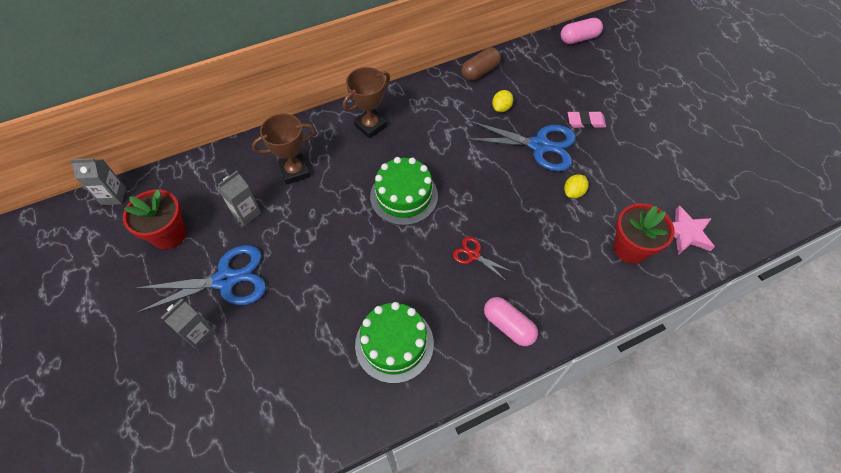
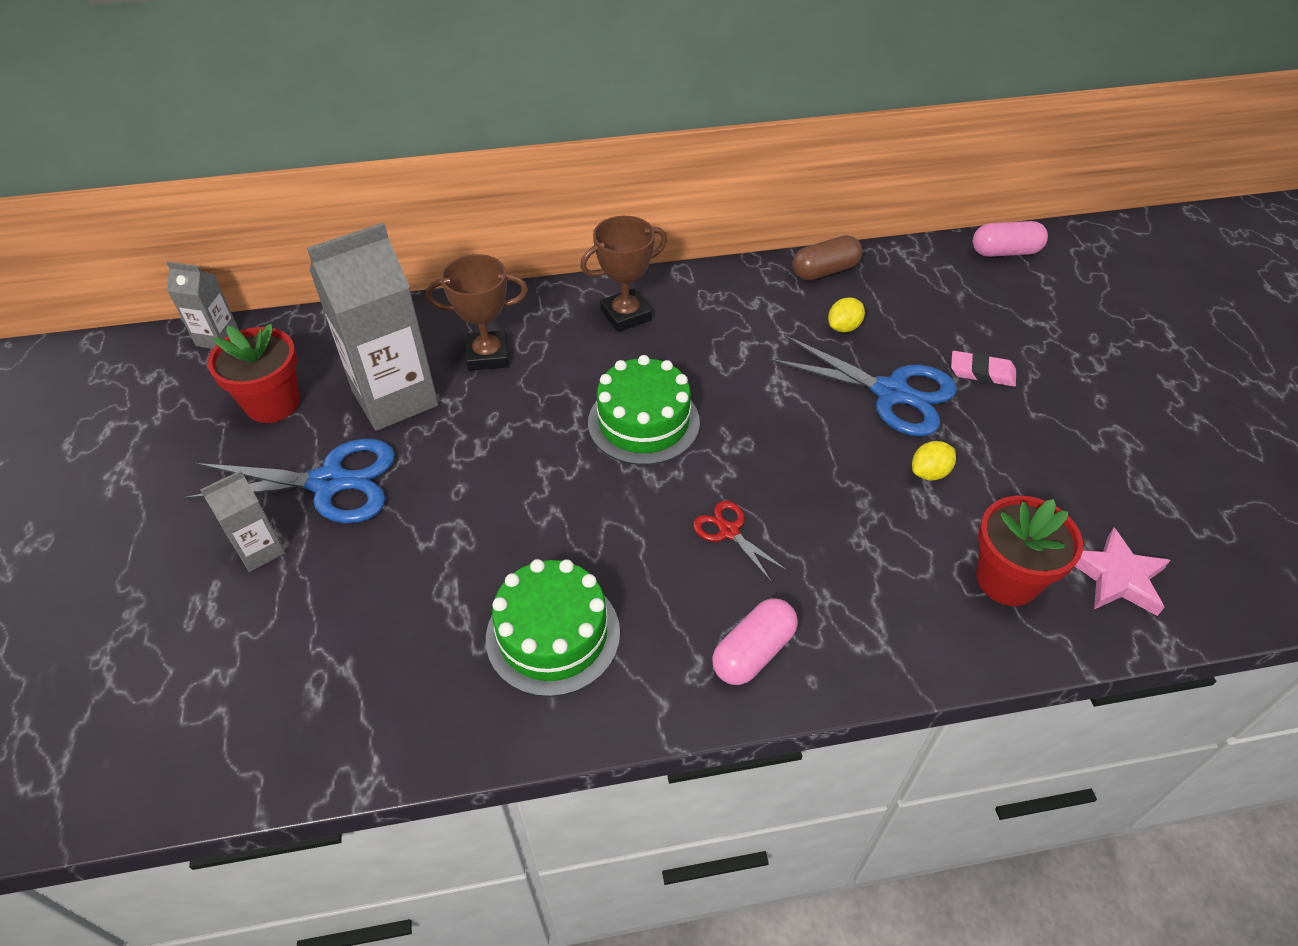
camera: 15 degrees right, 10 degrees down
grey carton [217,171,261,226] -> grey carton [307,223,439,431], size x2.01
pink capsule [484,297,538,346] -> pink capsule turned 75 degrees clockwise [712,598,798,685]

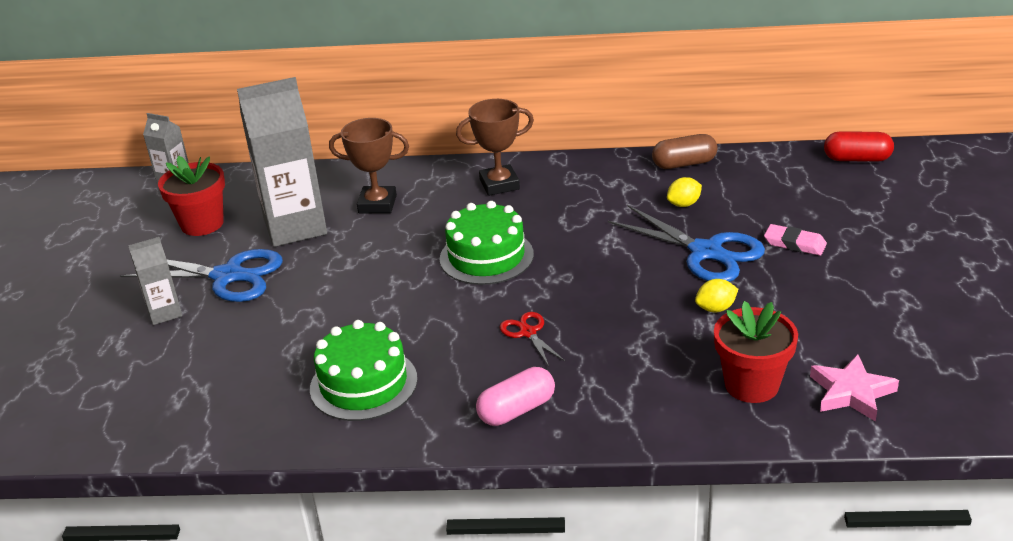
camera: 15 degrees right, 15 degrees down
pink capsule [973,221,1048,257] -> red capsule [824,131,894,162]

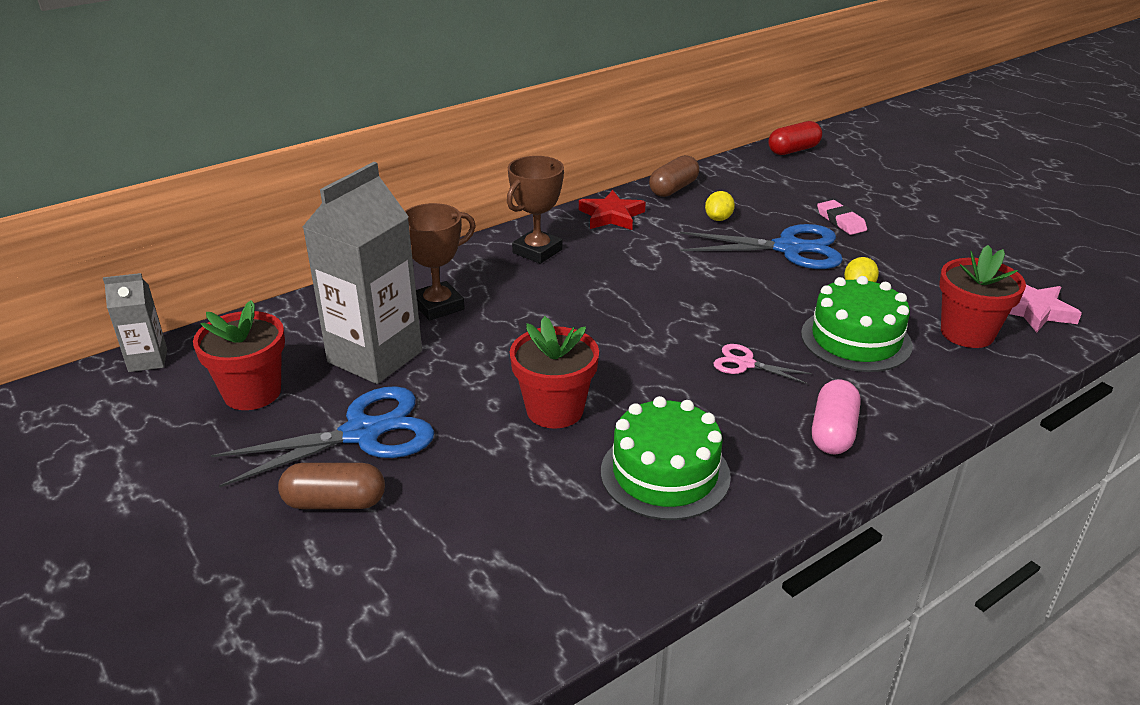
camera: 40 degrees left, 0 degrees up
grey carton [128,237,182,325] -> brown capsule [278,463,385,509]
green cake [440,201,534,285] -> green cake moved to [801,276,913,372]
red scissors [500,312,566,366] -> pink scissors [713,344,812,384]
pink eraser [764,224,827,256] -> pink eraser turned 75 degrees clockwise [817,200,867,235]
none -> red flower pot [510,316,599,429]
none -> red star [579,190,646,230]

